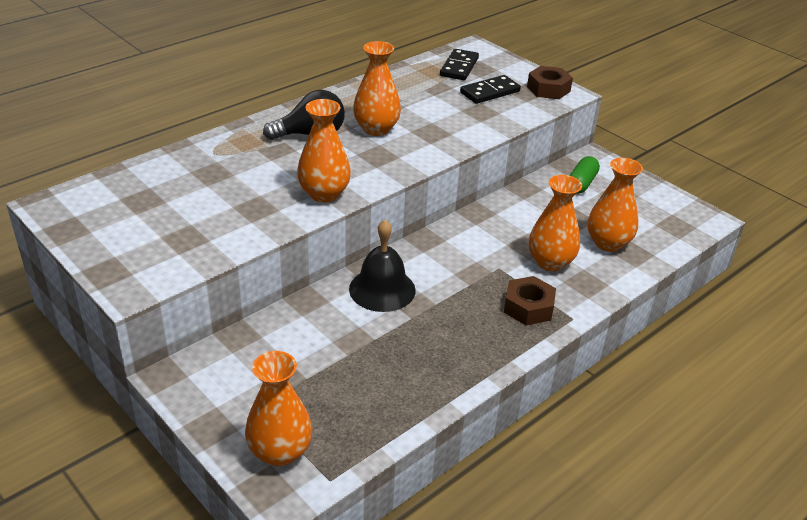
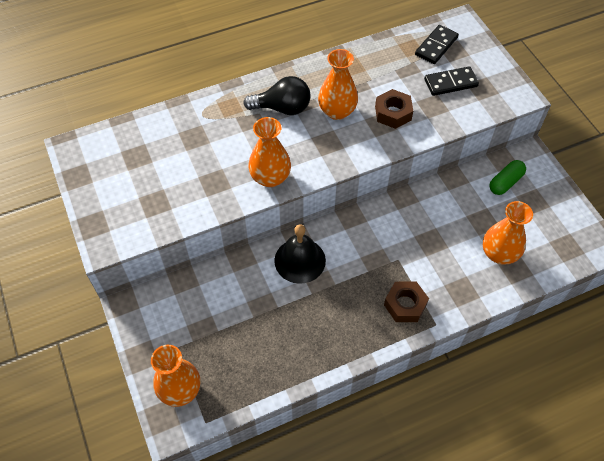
camera: 20 degrees right, 20 degrees up
brown nut [527,66,573,99] -> brown nut moved to [375,89,413,129]
orange vase [529,175,582,271] -> none

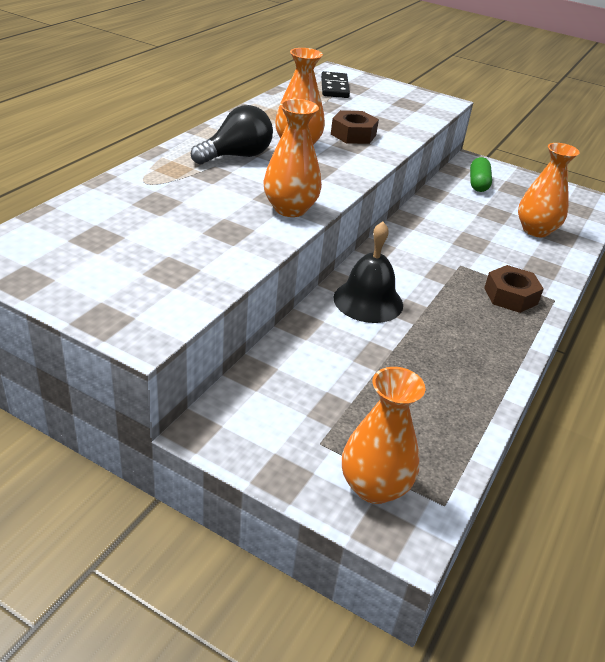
camera: 40 degrees left, 20 degrees down
black domino [424,66,479,96] -> none

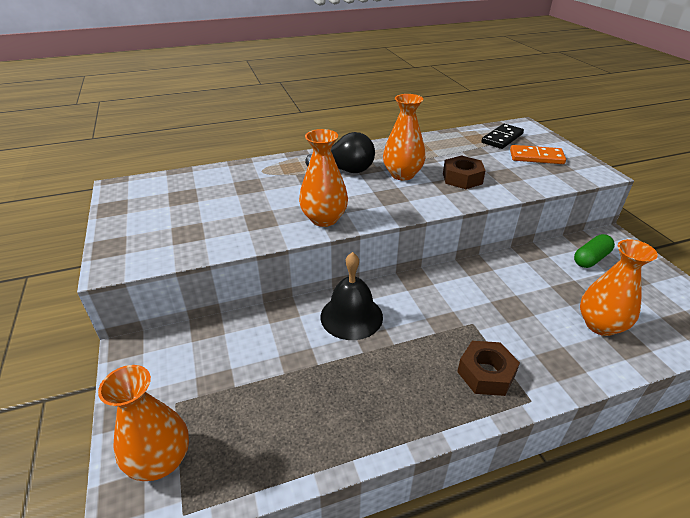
camera: 45 degrees right, 0 degrees up
none -> orange domino [510,145,566,164]

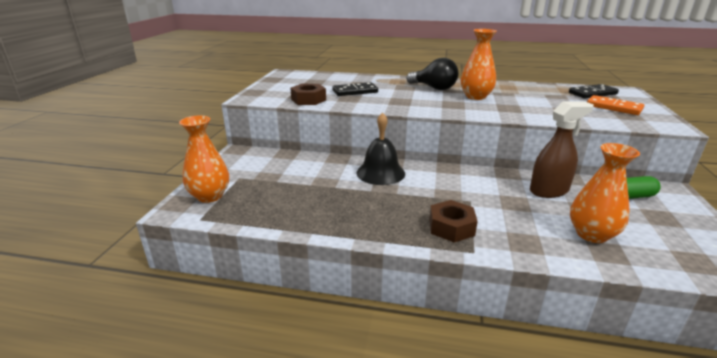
camera: 30 degrees right, 10 degrees down
orange vase [299,129,348,227] -> none
brown nut [443,155,486,189] -> brown nut moved to [290,84,326,105]
none -> black domino [332,82,378,96]
none -> brown spray bottle [530,102,594,198]

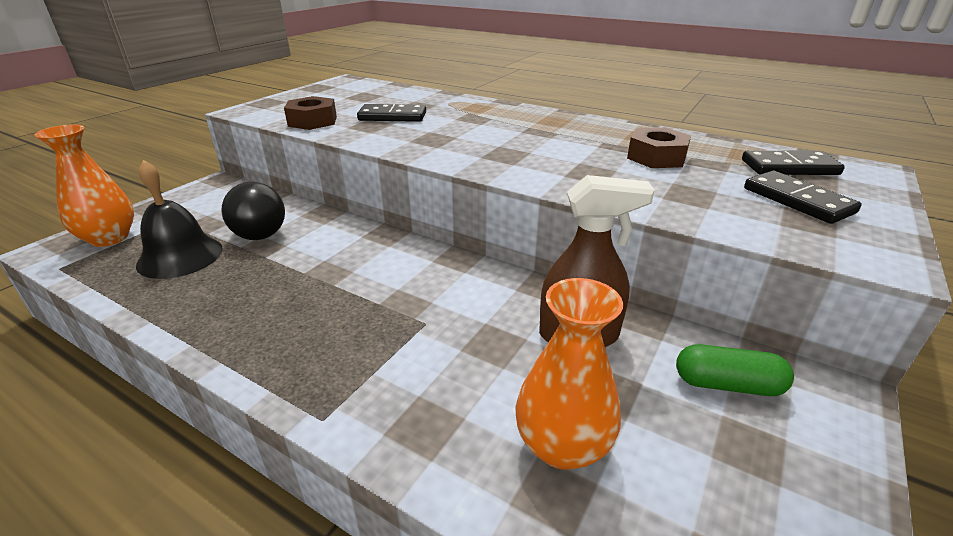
camera: 20 degrees right, 5 degrees up
black bell [356,112,405,185] -> black bell moved to [136,160,223,279]
black light bulb [406,58,458,90] -> black light bulb moved to [221,182,285,240]
brown nut [429,200,478,243] -> brown nut moved to [627,127,691,168]
orange vase [461,29,497,100] -> none
orange domino [587,95,644,115] -> black domino [744,171,862,224]

